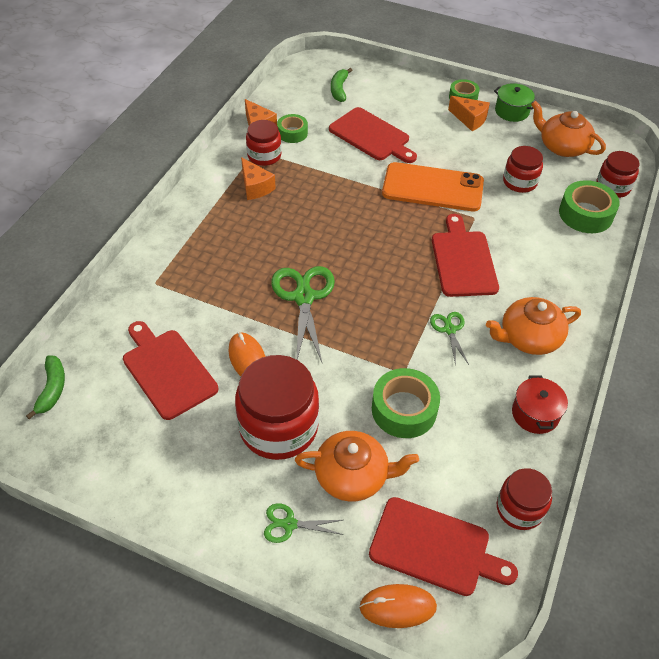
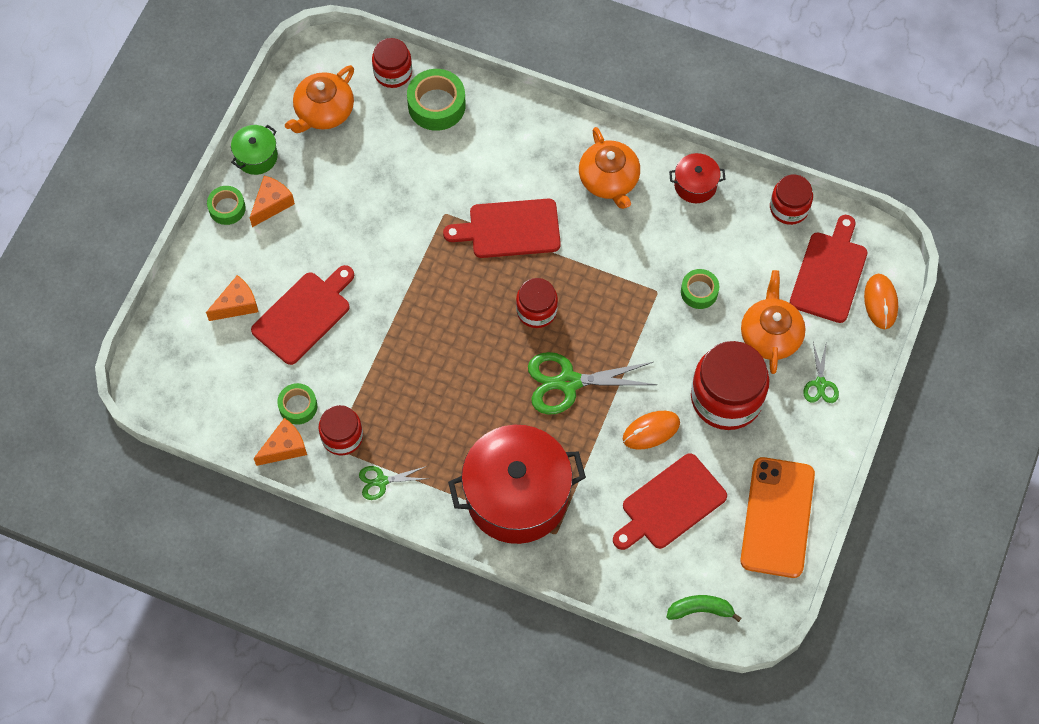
camera: 90 degrees left, 15 degrees up
orange cheese [241,157,276,200] -> orange cheese moved to [206,275,258,321]
green banana [331,68,352,102] -> none
green tape [372,368,440,438] -> green tape [681,269,719,309], size x0.62
orange phone [382,162,484,211] -> orange phone moved to [740,457,815,578]
green scissors [430,312,469,365] -> green scissors moved to [359,466,428,500]
red jar [503,146,543,193] -> red jar moved to [516,278,558,328]
none -> red pot [448,425,586,544]

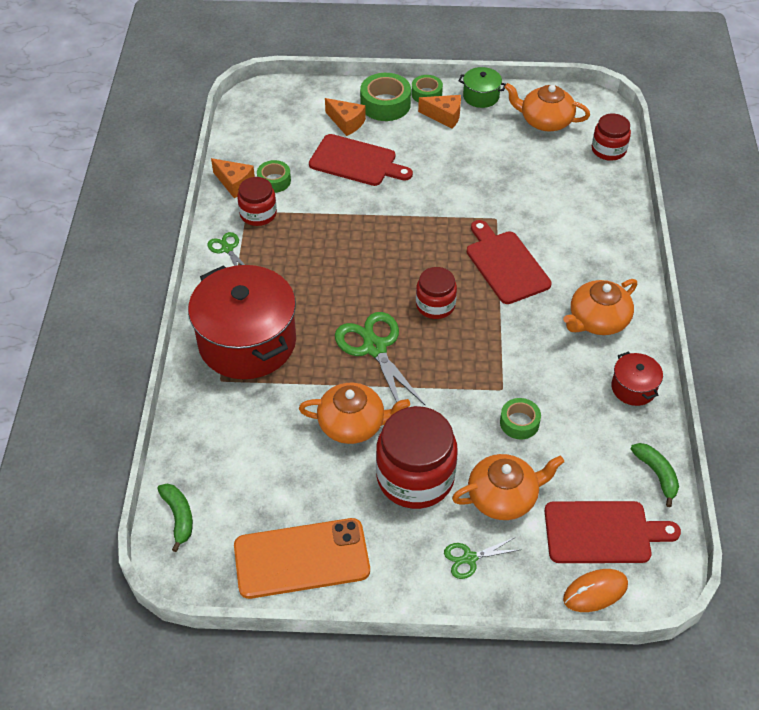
camera: 70 degrees right, 15 degrees down
green tape [407,69,466,131] -> green tape moved to [360,73,411,121]
red cutting board [613,453,727,550] -> none
orange mouse [623,411,680,450] -> orange teapot [299,383,410,444]
red jar [770,175,813,225] -> green banana [631,443,679,507]

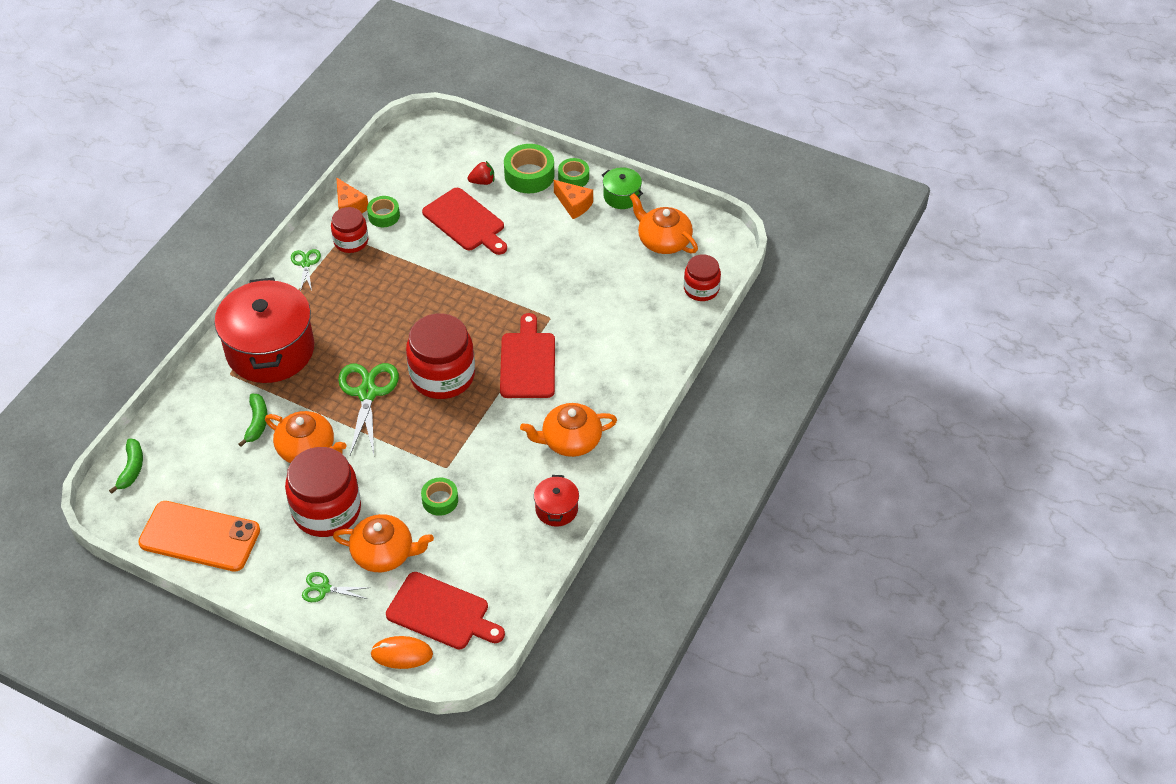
camera: 25 degrees right, 0 degrees up
orange cheese [325,98,366,136] -> red strawberry [468,161,494,185]
red jar [416,267,457,319] -> red jar [406,313,475,399], size x1.75
green banana [631,443,679,507] -> green banana moved to [239,394,268,447]

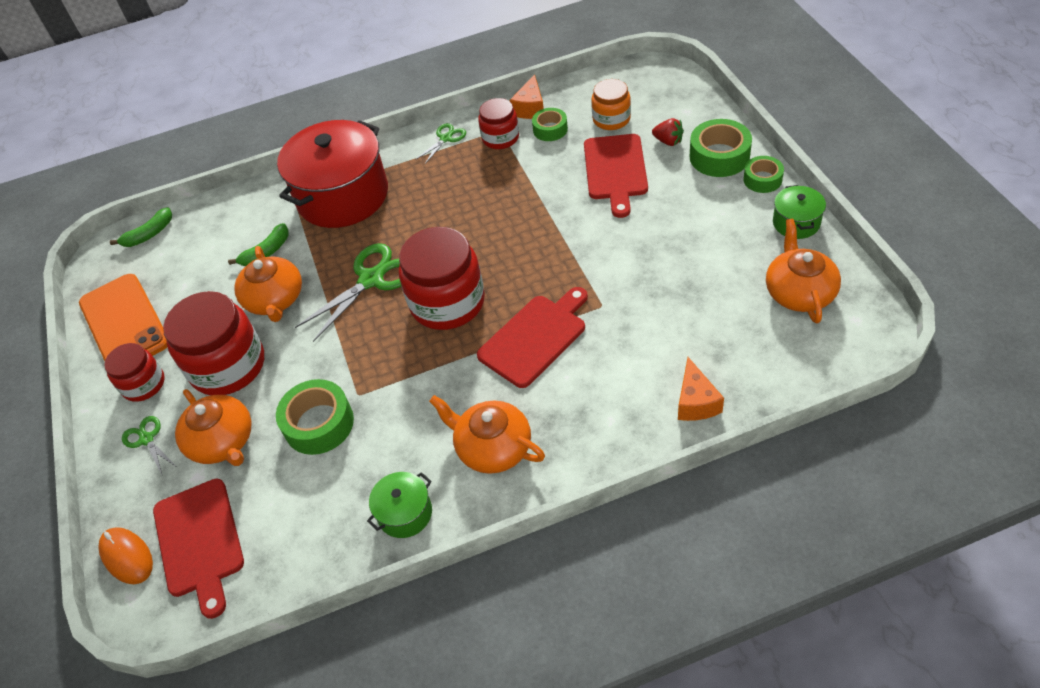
camera: 50 degrees right, 0 degrees up
green tape [421,478,458,516] -> green tape [276,379,354,455], size x1.62
red pot [534,475,579,527] -> green pot [367,472,432,538]
orange cheese [554,180,593,219] -> orange cheese moved to [678,357,724,421]
red jar [684,254,721,301] -> red jar moved to [104,343,165,402]
none -> orange jar [591,79,631,130]

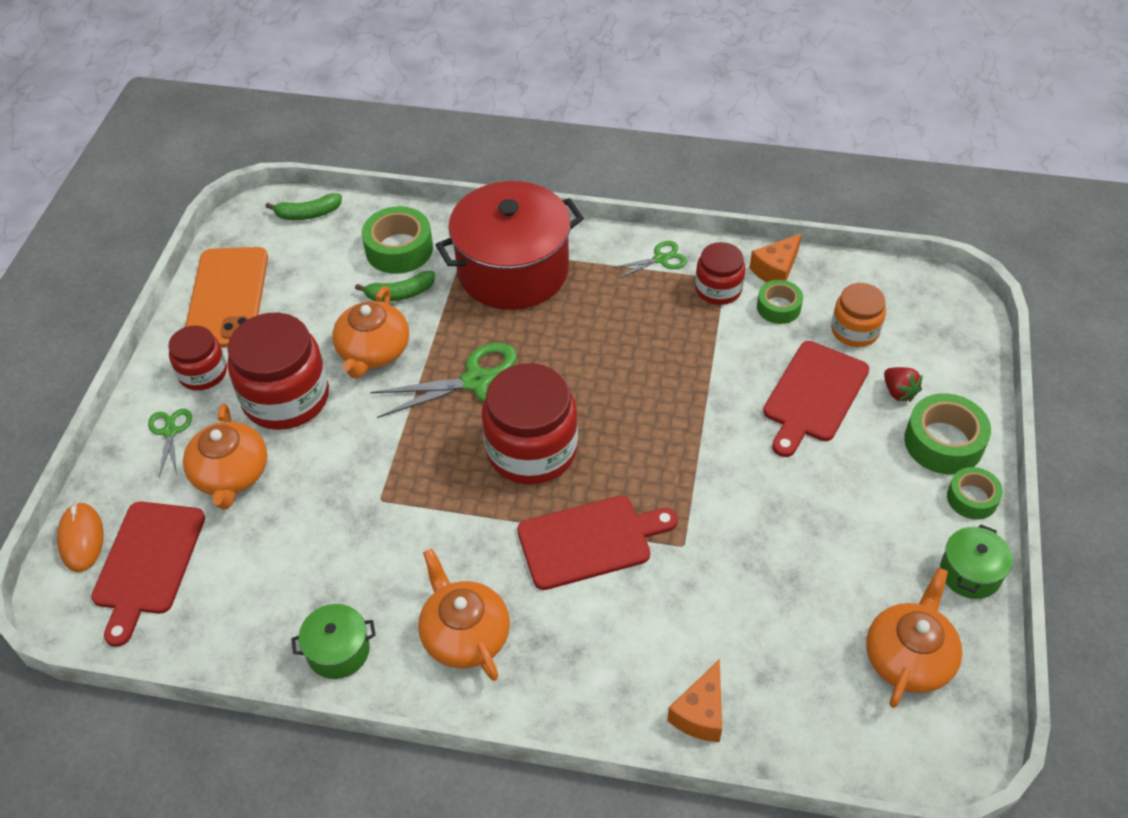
camera: 25 degrees right, 0 degrees up
green tape [276,379,354,455] -> green tape moved to [362,206,433,274]

